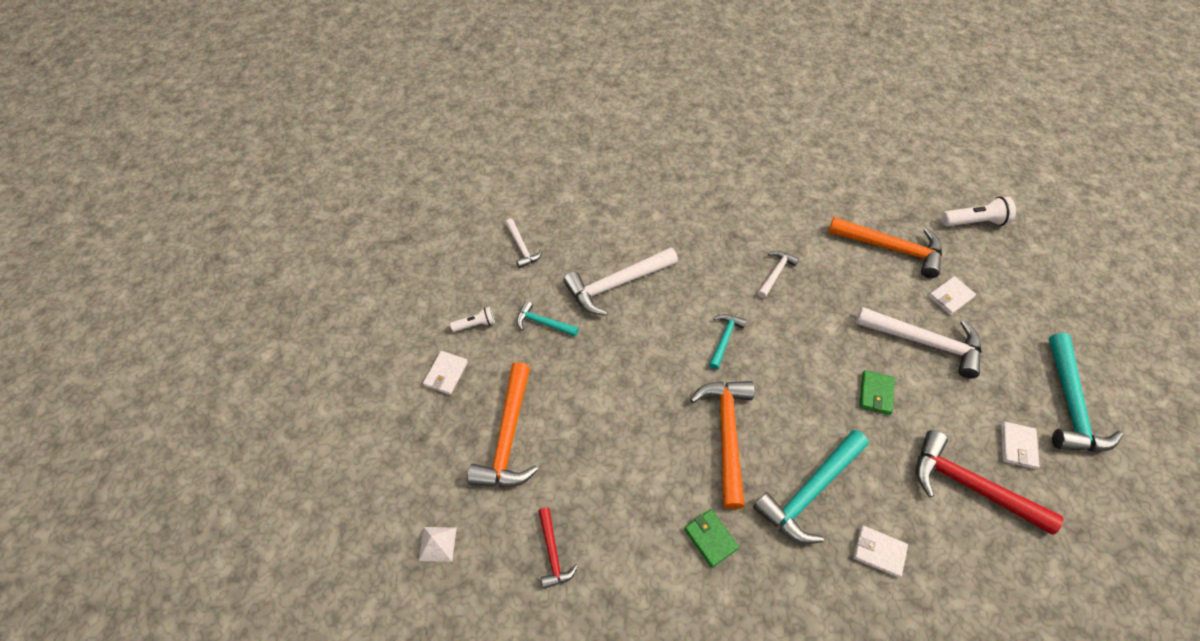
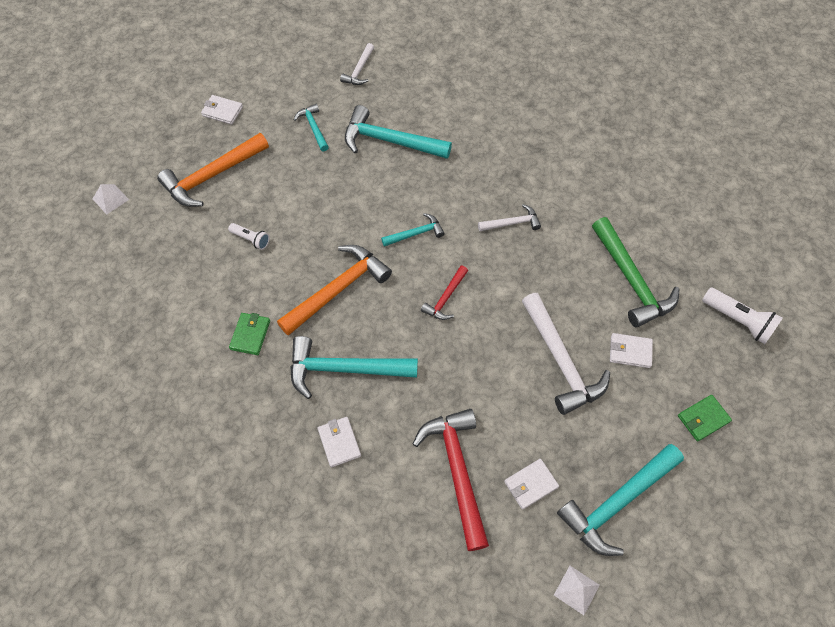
camera: 45 degrees right, 5 degrees up
white wallet [423,351,468,395] -> white wallet turned 45 degrees clockwise [201,95,243,125]
white flashlight [450,307,495,332] -> white flashlight moved to [228,223,270,250]
red hammer [538,507,578,589] -> red hammer moved to [421,266,468,320]
white hammer [563,247,678,316] -> turquoise hammer [345,105,452,159]
orange hammer [828,217,942,278] -> green hammer [592,217,679,328]
green wallet [860,370,895,415] -> green wallet moved to [678,395,732,442]
none -> white pyramid [554,566,600,615]

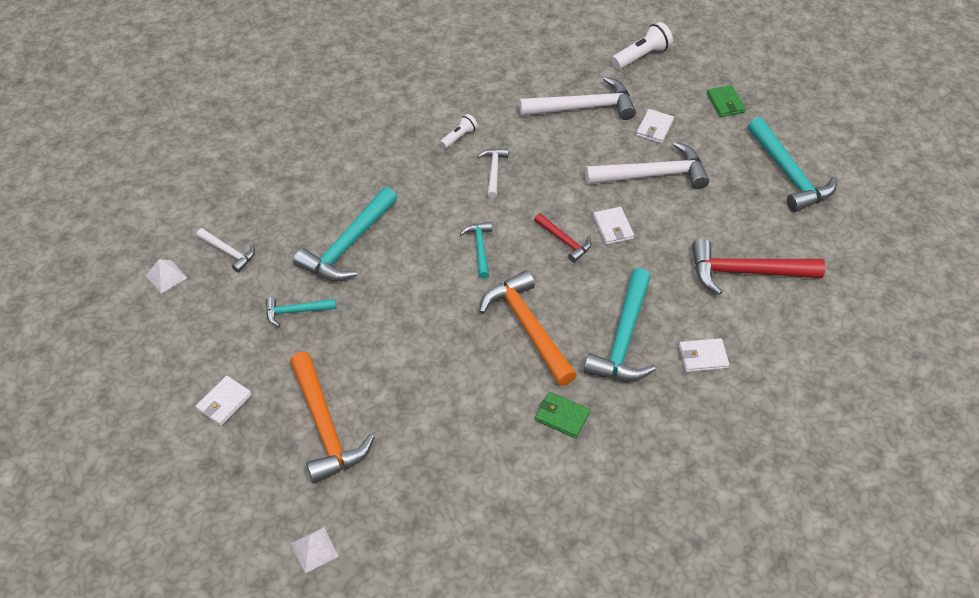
camera: 75 degrees left, 10 degrees down
white flashlight [228,223,270,250] -> white flashlight moved to [440,114,478,149]
white wallet [504,459,559,510] -> white wallet moved to [593,207,634,245]
white pyramid [554,566,600,615] -> white pyramid moved to [146,259,187,294]
green hammer [592,217,679,328] -> white hammer [519,77,636,120]

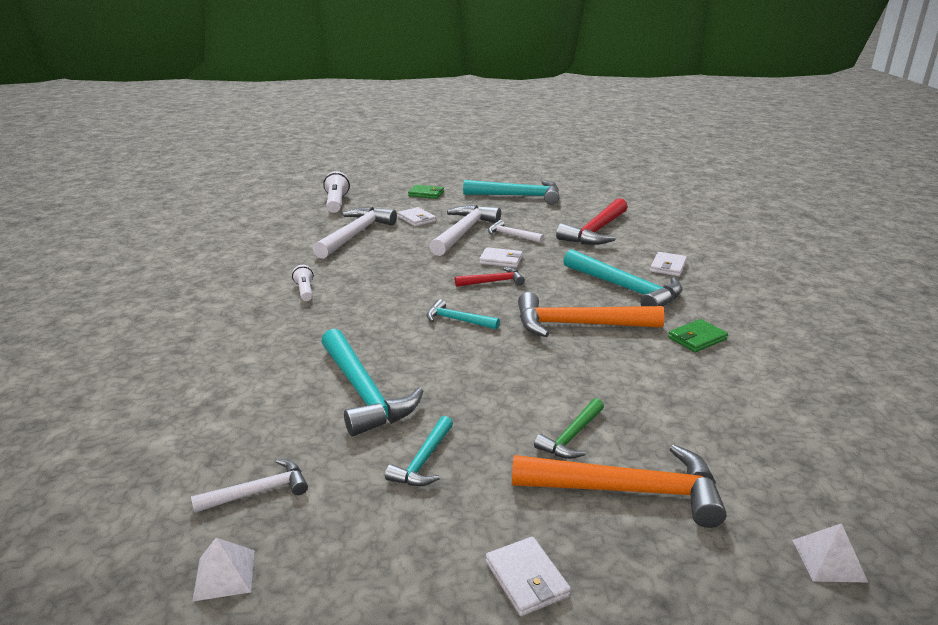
camera: 60 degrees left, 25 degrees down
white hammer [477,148,509,198] -> white hammer moved to [488,220,544,243]
none -> green hammer [534,398,604,459]

